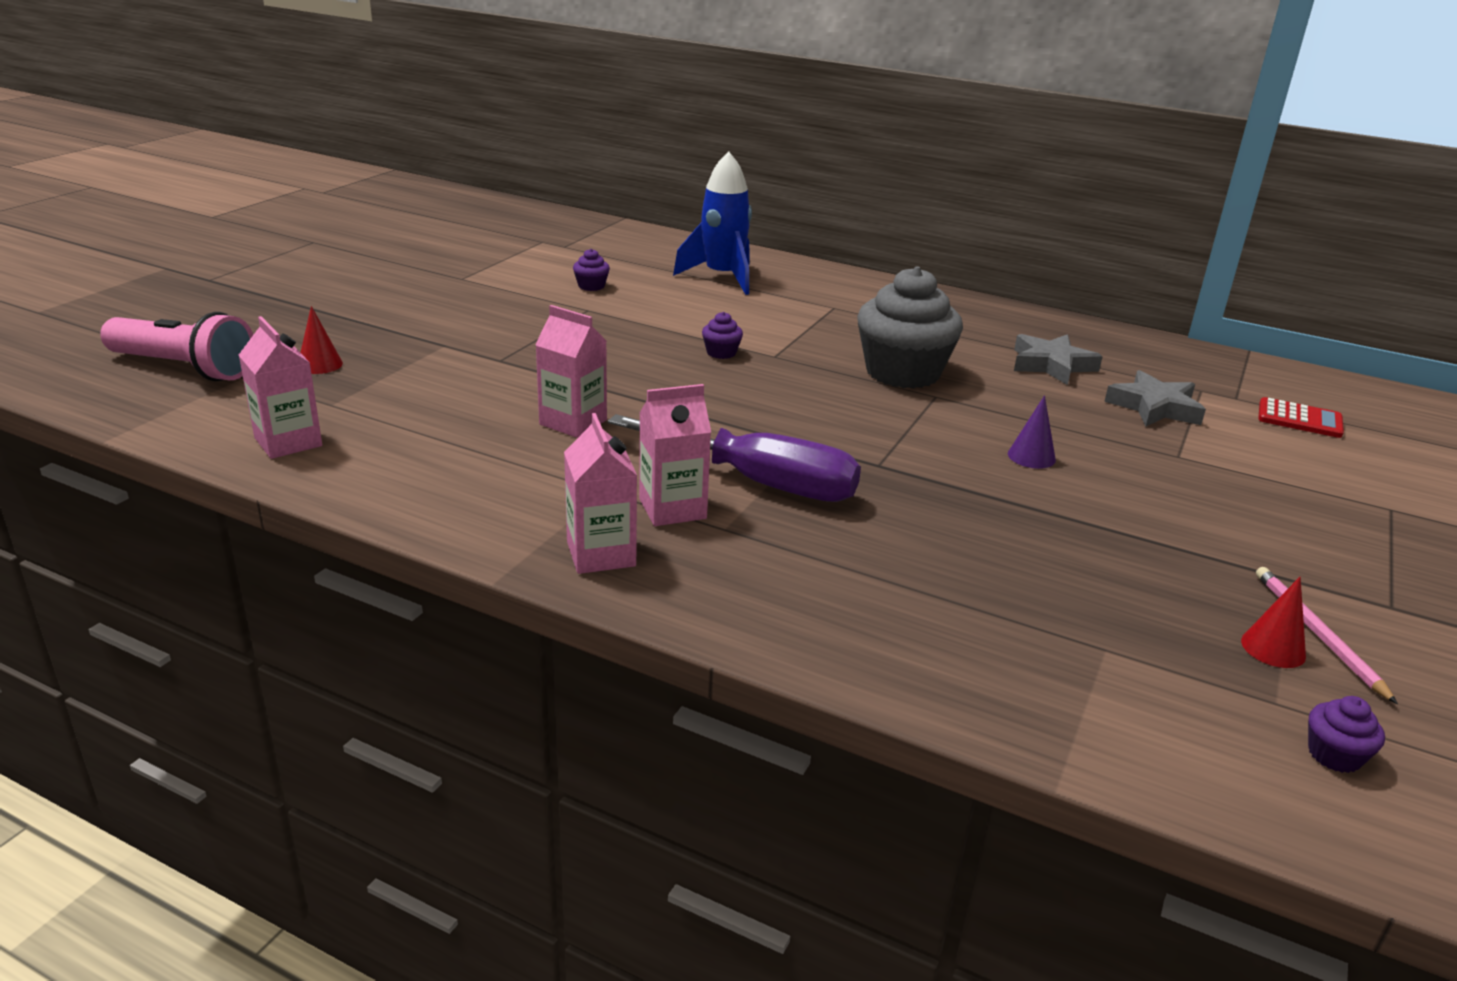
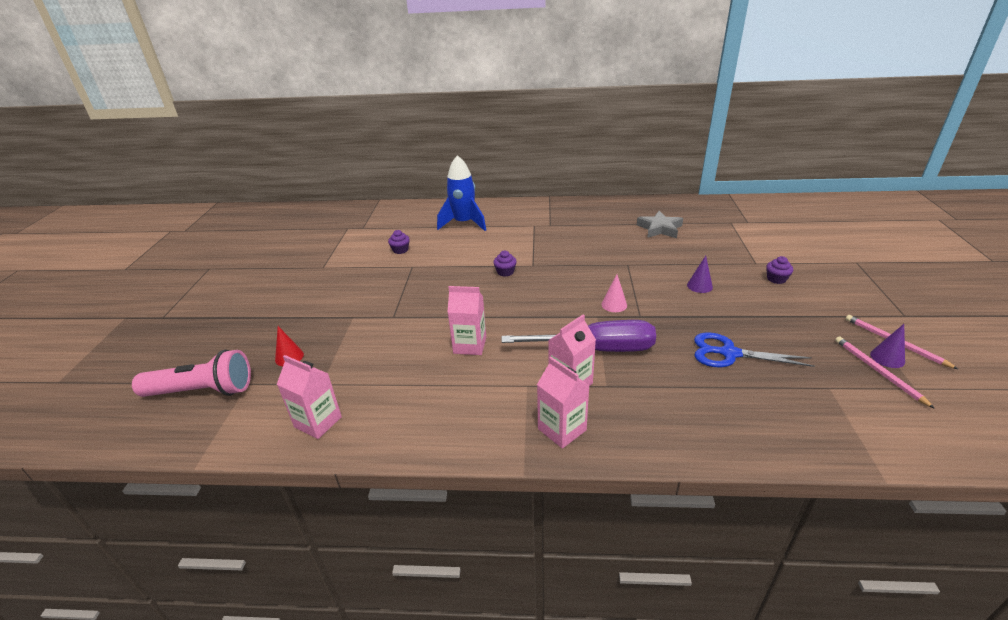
camera: 20 degrees left, 5 degrees up
grey cupcake [857,266,963,389] -> none
grey star [1104,370,1206,427] -> none
red cone [1241,577,1306,668] -> purple cone [870,324,905,368]
red calculator [1258,397,1344,438] -> none
purple cupcake [1308,696,1385,773] -> purple cupcake moved to [766,256,793,284]
none -> pink cone [601,274,627,312]
none -> blue scissors [694,332,815,367]
none -> pink pencil [835,336,935,409]

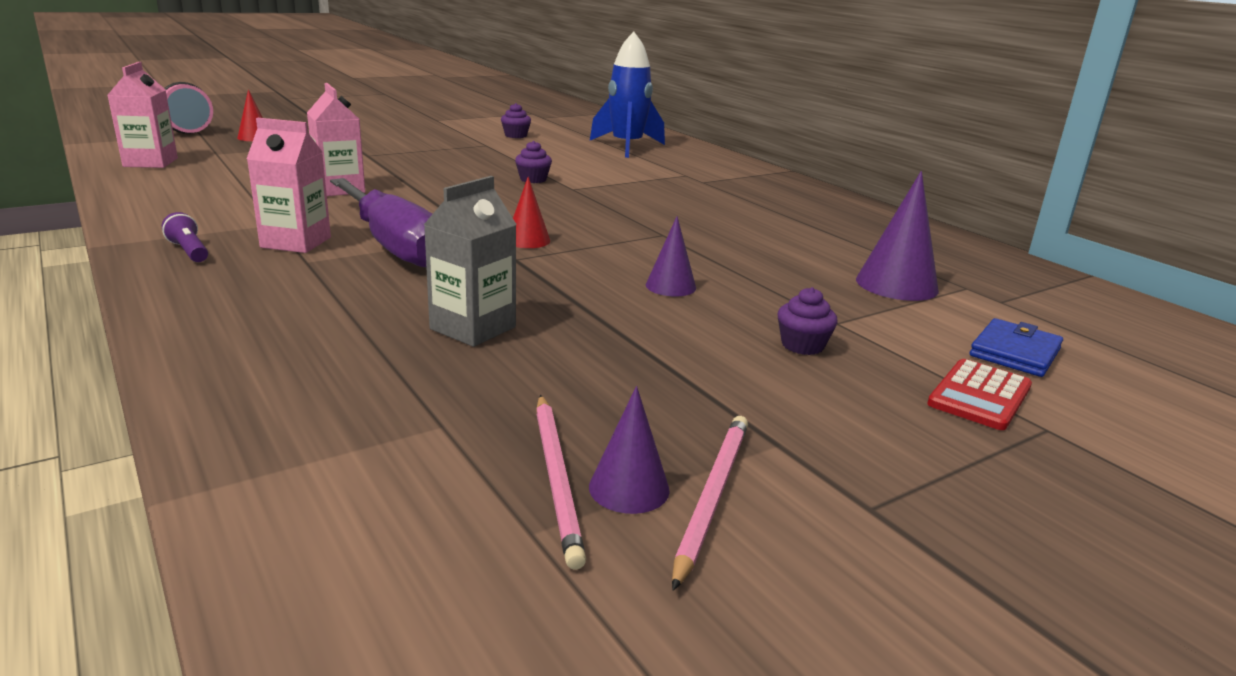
camera: 50 degrees right, 10 degrees down
pink carton [537,357,590,449] -> purple flashlight [162,212,208,262]
pink cone [601,274,627,312] -> red cone [513,177,550,248]
grey star [637,211,683,238] -> none
blue scissors [694,332,815,367] -> grey carton [424,176,517,347]
pink pencil [835,336,935,409] -> pink pencil turned 135 degrees clockwise [536,395,586,570]
none -> purple cone [856,171,939,301]
none -> red calculator [927,359,1032,430]
none -> blue wallet [970,318,1063,377]

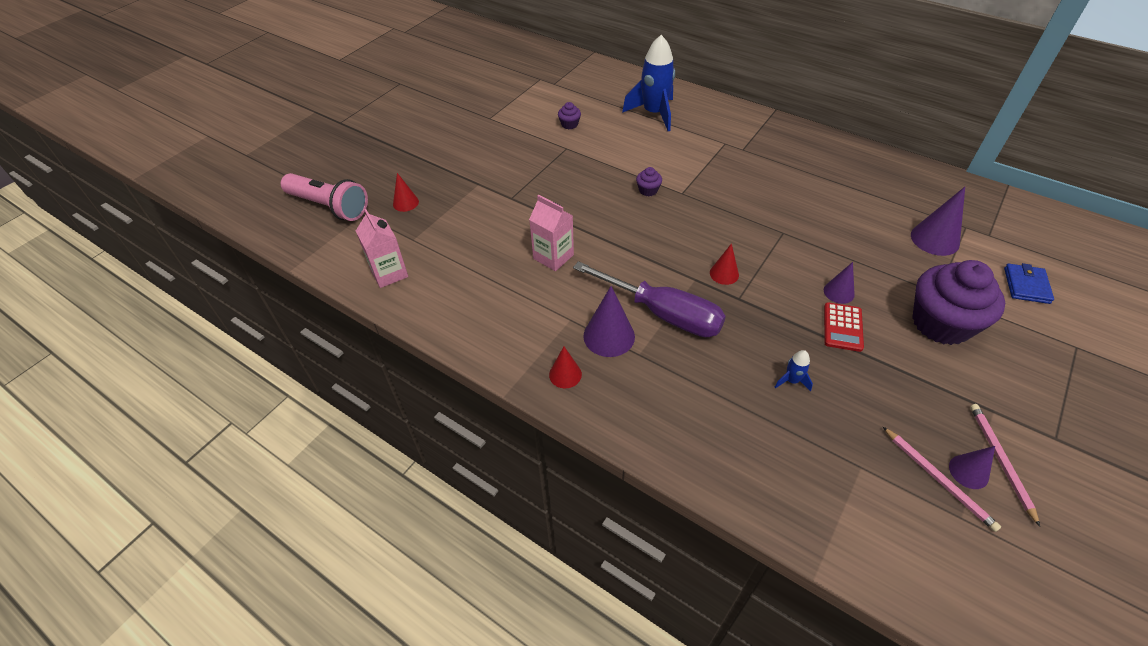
camera: 20 degrees left, 25 degrees up
purple flashlight [162,212,208,262] -> red cone [549,347,582,388]
pink carton [247,118,331,253] -> purple cone [583,286,635,357]
grey carton [424,176,517,347] -> blue rocket [775,350,813,392]
purple cupcake [778,287,838,355] -> purple cupcake [912,260,1005,345], size x2.48
red calculator [927,359,1032,430] -> red calculator moved to [824,302,864,352]

